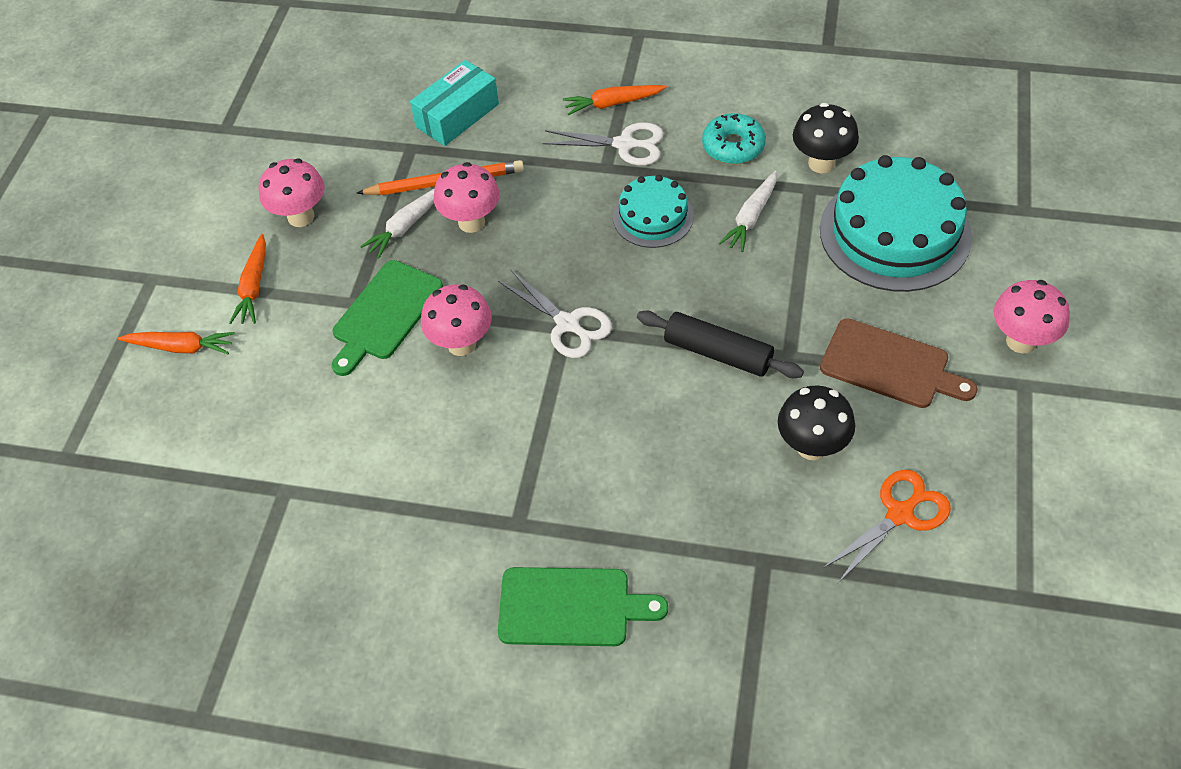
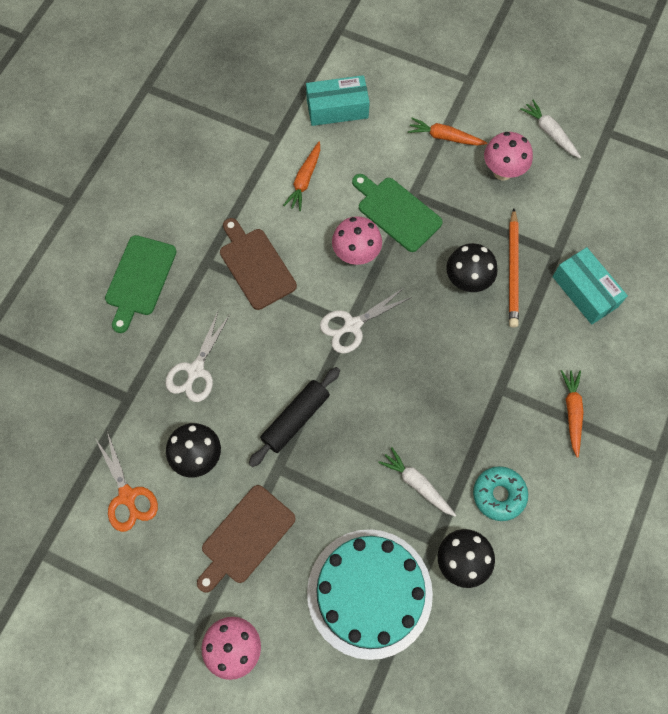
camera: 100 degrees right, 15 degrees up
orange carrot [118,332,235,354] -> orange carrot moved to [283,141,320,211]
white carrot [360,188,435,258] -> white carrot moved to [520,100,581,158]
pink mushroom [434,162,500,233] -> black mushroom [446,243,498,292]
white scissors [542,122,664,166] -> white scissors moved to [165,312,230,402]
turquoise cake [613,175,694,248] -> none
none -> brown cutting board [220,218,297,310]
none -> turquoise box [306,75,370,126]

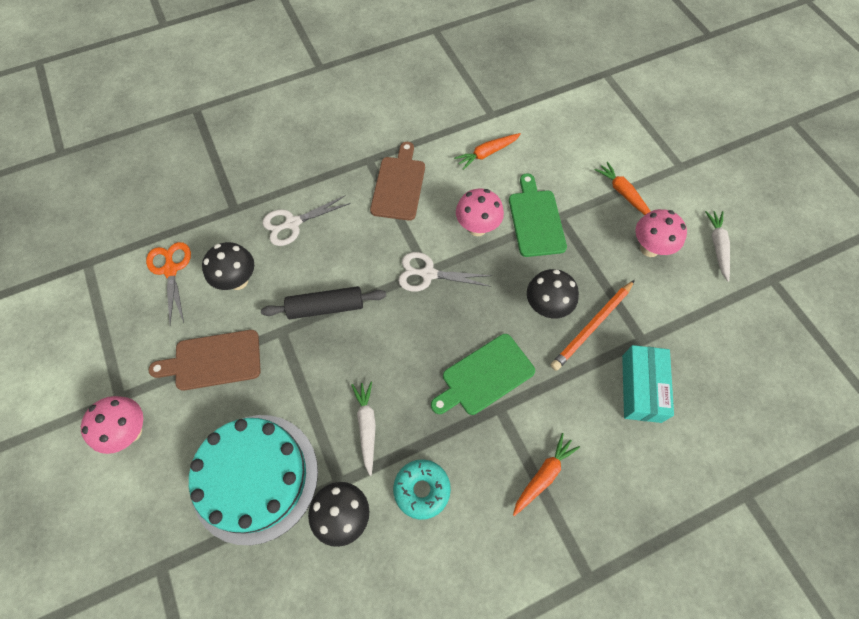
camera: 40 degrees right, 5 degrees down
orange scissors [95,431,158,532] -> orange scissors turned 150 degrees clockwise [146,242,191,325]
green cutting board [105,235,177,333] -> green cutting board moved to [431,334,535,415]
turquoise box [306,75,370,126] -> none

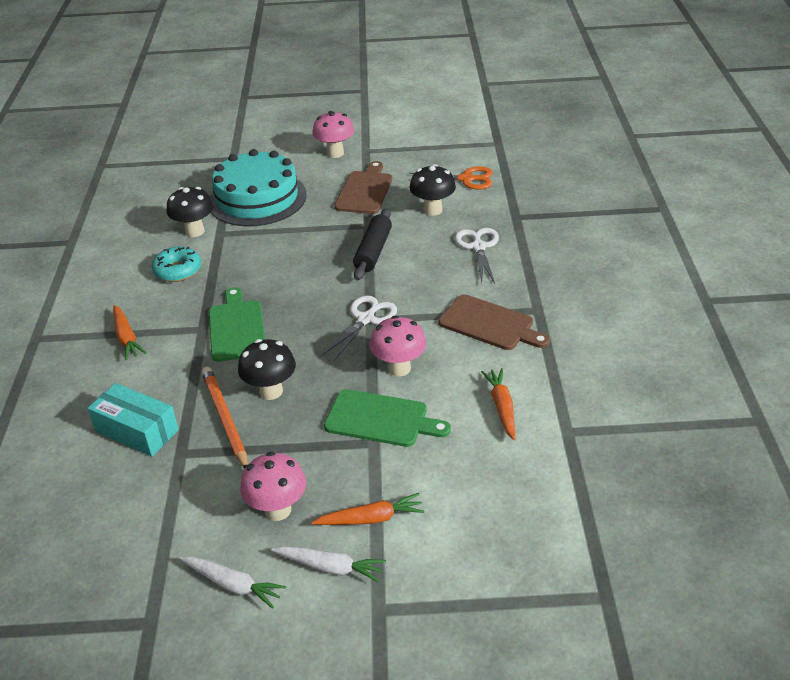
camera: 115 degrees right, 25 degrees down
white carrot [352,382,376,476] -> white carrot moved to [271,546,386,583]

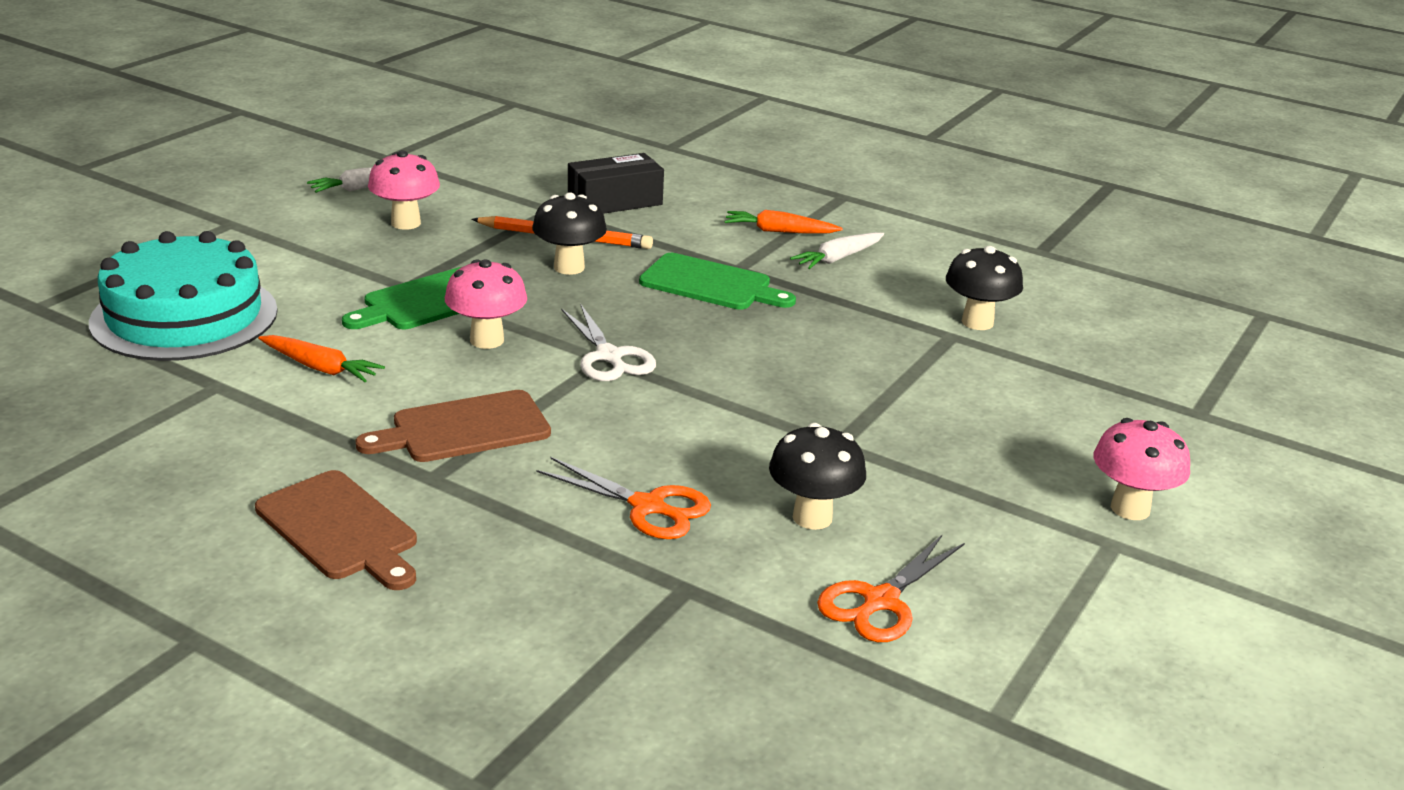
camera: 120 degrees right, 10 degrees down
turquoise box [88,383,179,457] -> black box [568,153,664,214]
turquoise donut [152,247,201,282] -> none
turquoise cake [210,149,307,226] -> turquoise cake moved to [89,231,278,361]
white carrot [271,546,386,583] -> white carrot moved to [790,232,884,269]
orange carrot [311,493,424,525] -> none
brown cutting board [334,161,392,214] -> brown cutting board moved to [255,470,417,590]
black rolling pin [353,208,392,280] -> none
white scissors [455,228,499,284] -> orange scissors [537,457,711,539]

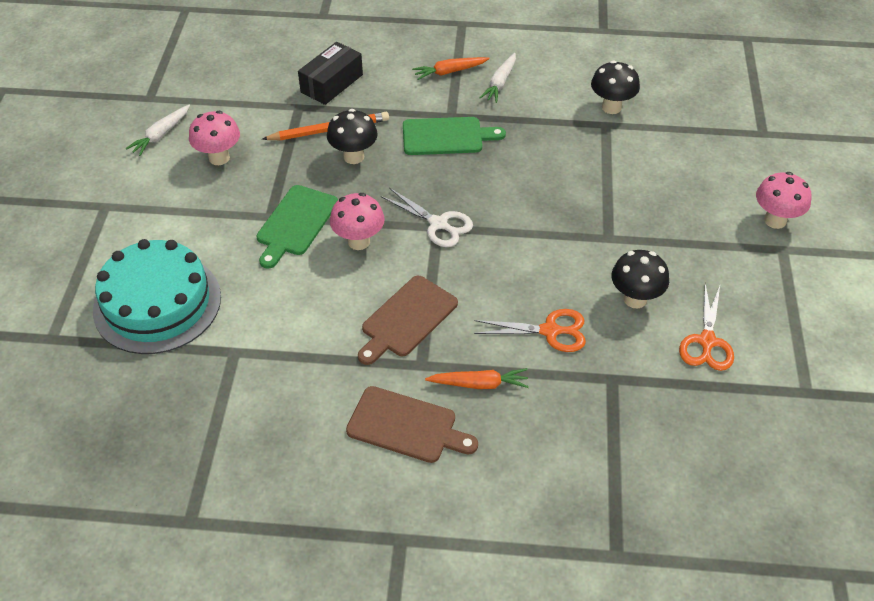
camera: 25 degrees left, 20 degrees up
orange carrot [258,335,385,382] -> orange carrot moved to [425,368,529,389]

